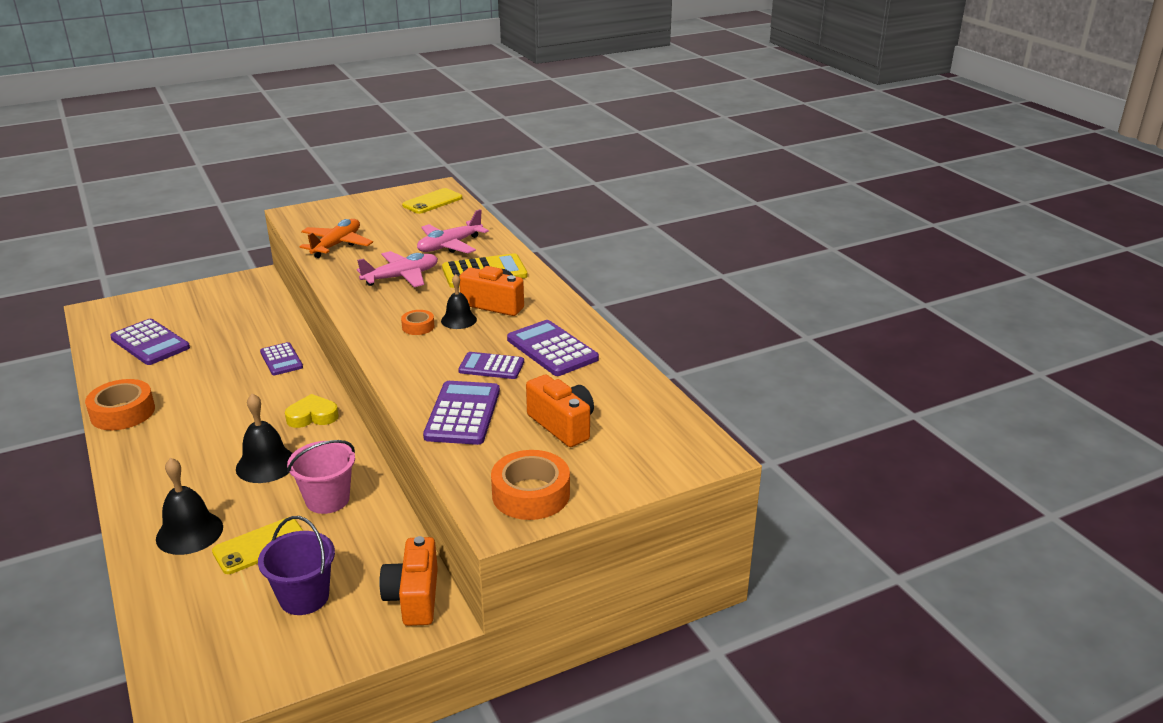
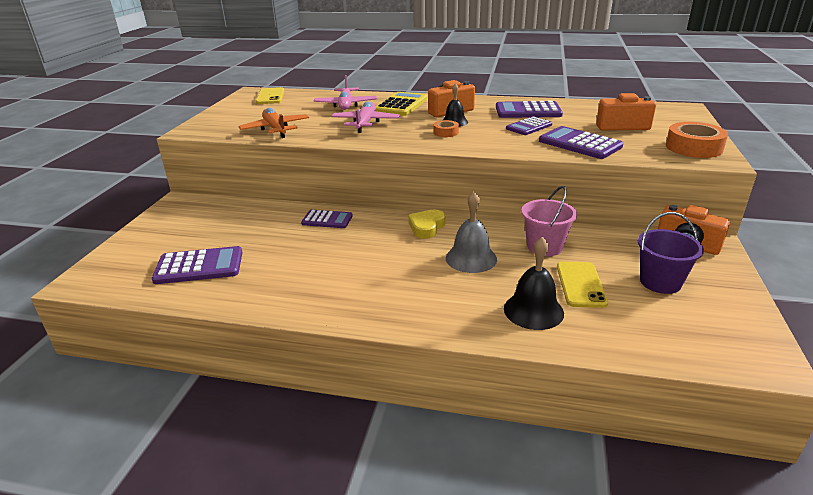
camera: 50 degrees left, 0 degrees up
orange tape [85,379,155,430] -> none
black bell [236,393,293,483] -> grey bell [446,191,497,273]

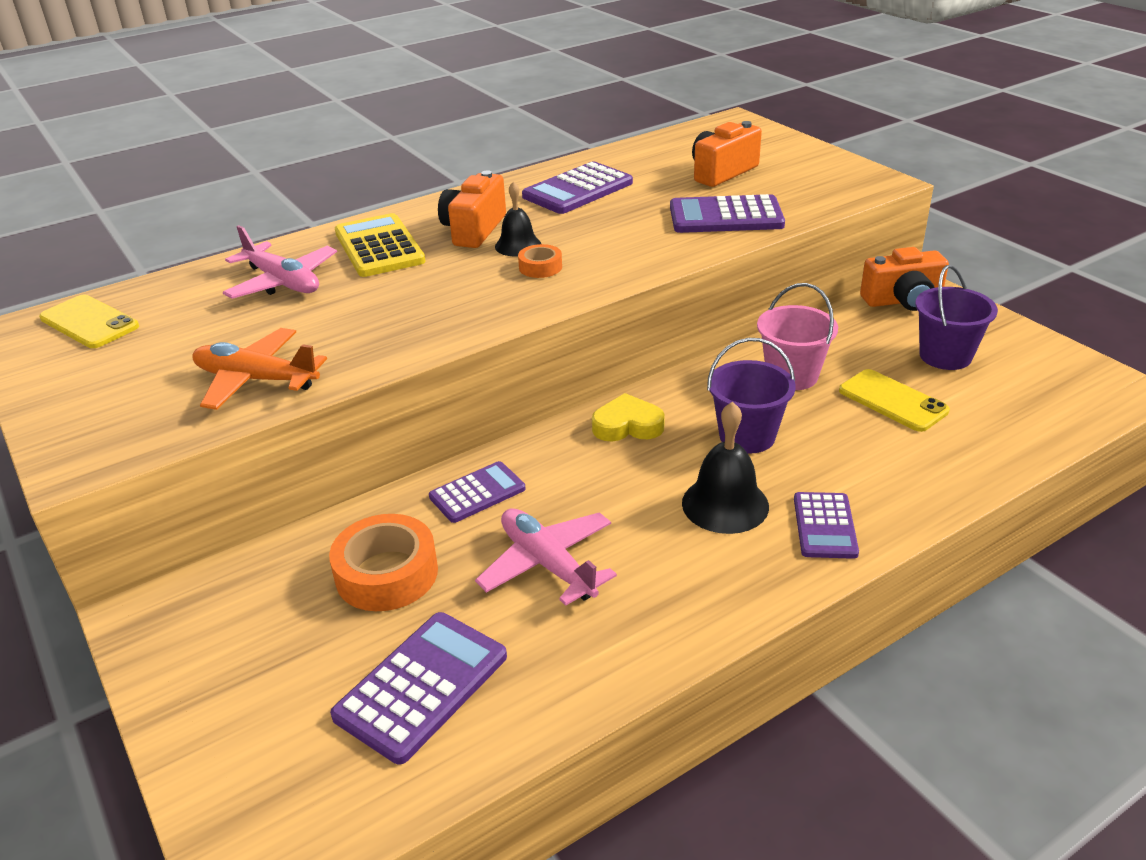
camera: 45 degrees left, 5 degrees up
pink plane [331,101,400,133] -> pink plane moved to [475,509,617,606]
yellow heart [408,209,445,239] -> yellow heart turned 105 degrees clockwise [592,393,665,441]
grey bell [446,191,497,273] -> purple bucket [707,338,795,454]
black bell [504,237,564,330] -> black bell moved to [682,402,769,534]
purple calculator [506,116,552,135] -> purple calculator moved to [794,492,859,559]
orange tape [666,122,728,158] -> orange tape moved to [329,514,438,611]

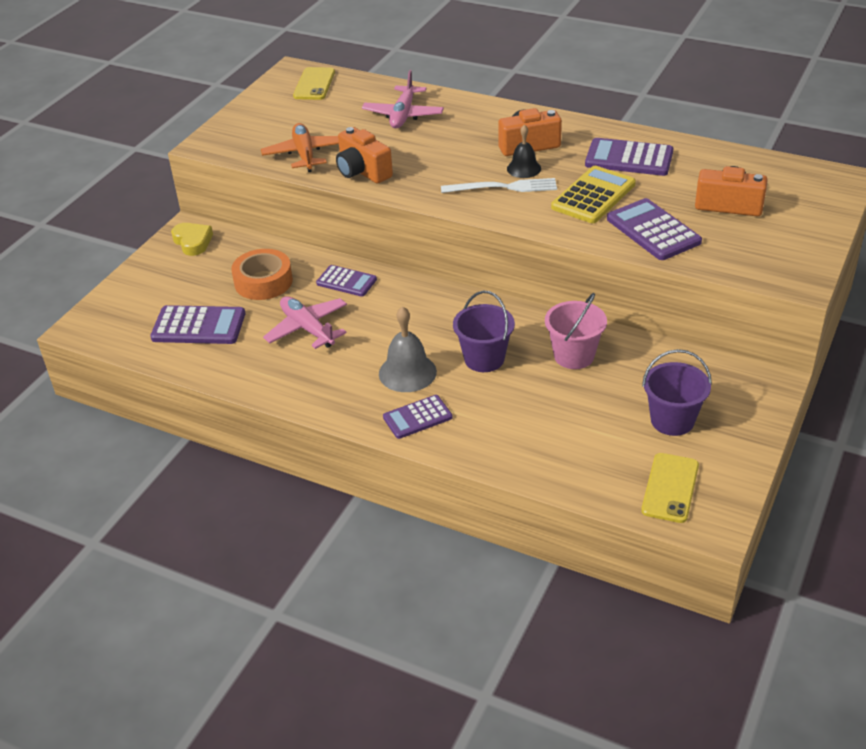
camera: 60 degrees right, 5 degrees up
yellow calculator [335,213,426,277] -> yellow calculator moved to [551,166,636,223]
pink plane [475,509,617,606] -> pink plane turned 60 degrees counterclockwise [263,296,347,349]
orange tape [518,244,562,278] -> white fork [441,178,557,193]
yellow heart [592,393,665,441] -> yellow heart moved to [171,223,213,256]
black bell [682,402,769,534] -> grey bell [379,306,437,392]
yellow phone [839,369,950,432] -> yellow phone moved to [641,453,699,523]
orange camera [860,247,949,311] -> orange camera moved to [336,127,393,183]

